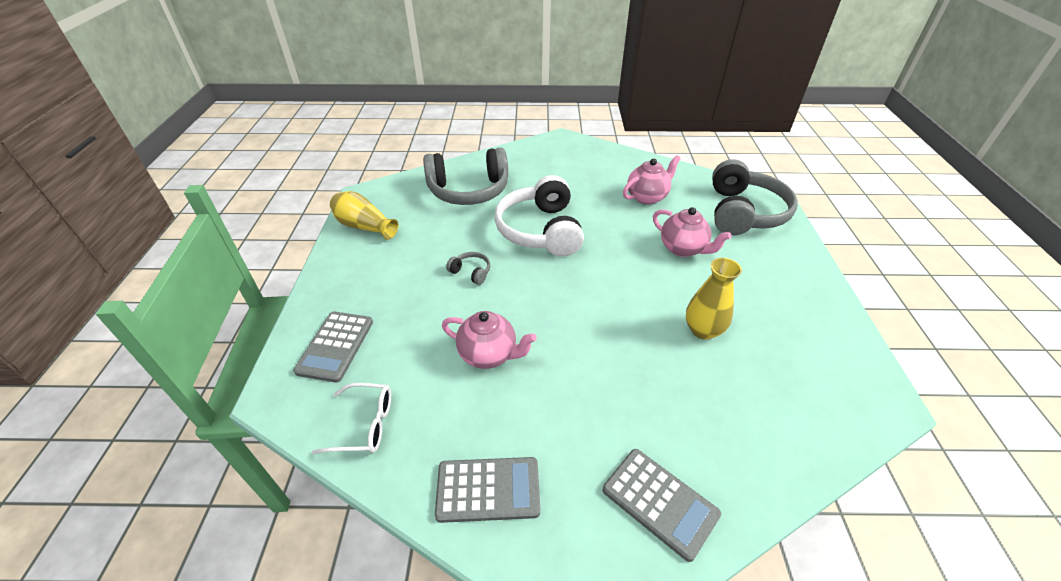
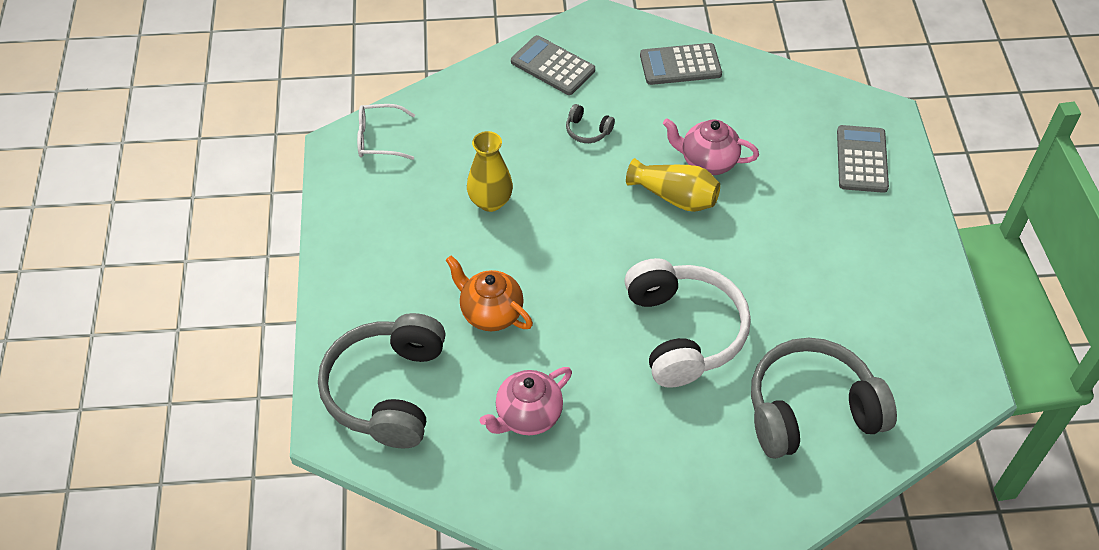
camera: 175 degrees right, 10 degrees up
white glasses [312,383,391,454] -> white glasses moved to [357,104,415,160]
yellow vase [330,191,399,240] -> yellow vase moved to [626,158,720,212]
grey headphones [446,252,490,285] -> grey headphones moved to [566,104,615,143]
pink teapot [653,207,732,257] -> orange teapot [446,255,533,331]

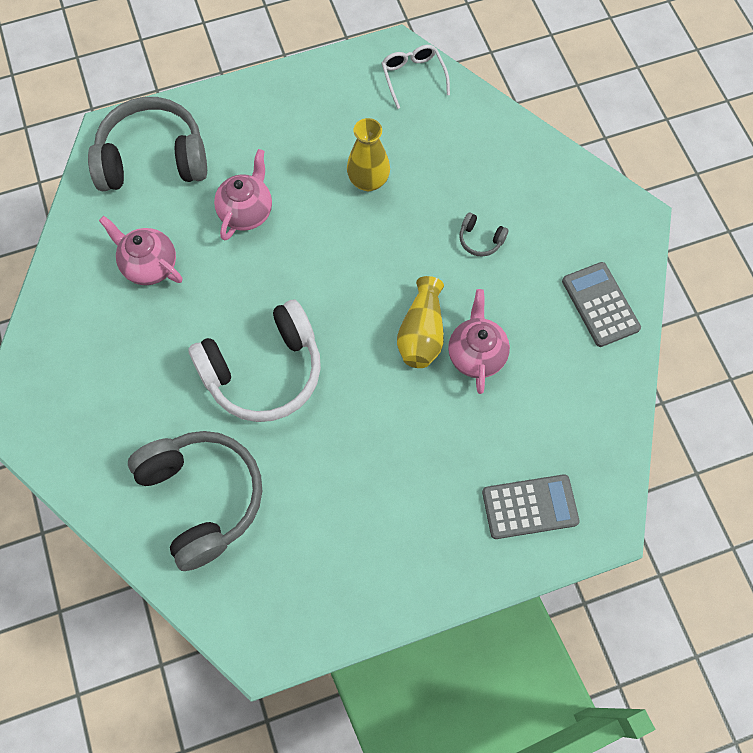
camera: 75 degrees right, 15 degrees up
orange teapot [446,255,533,331] -> pink teapot [214,149,272,241]
grey calculator [511,35,595,95] -> none
grey headphones [566,104,615,143] -> grey headphones turned 75 degrees counterclockwise [459,212,509,256]

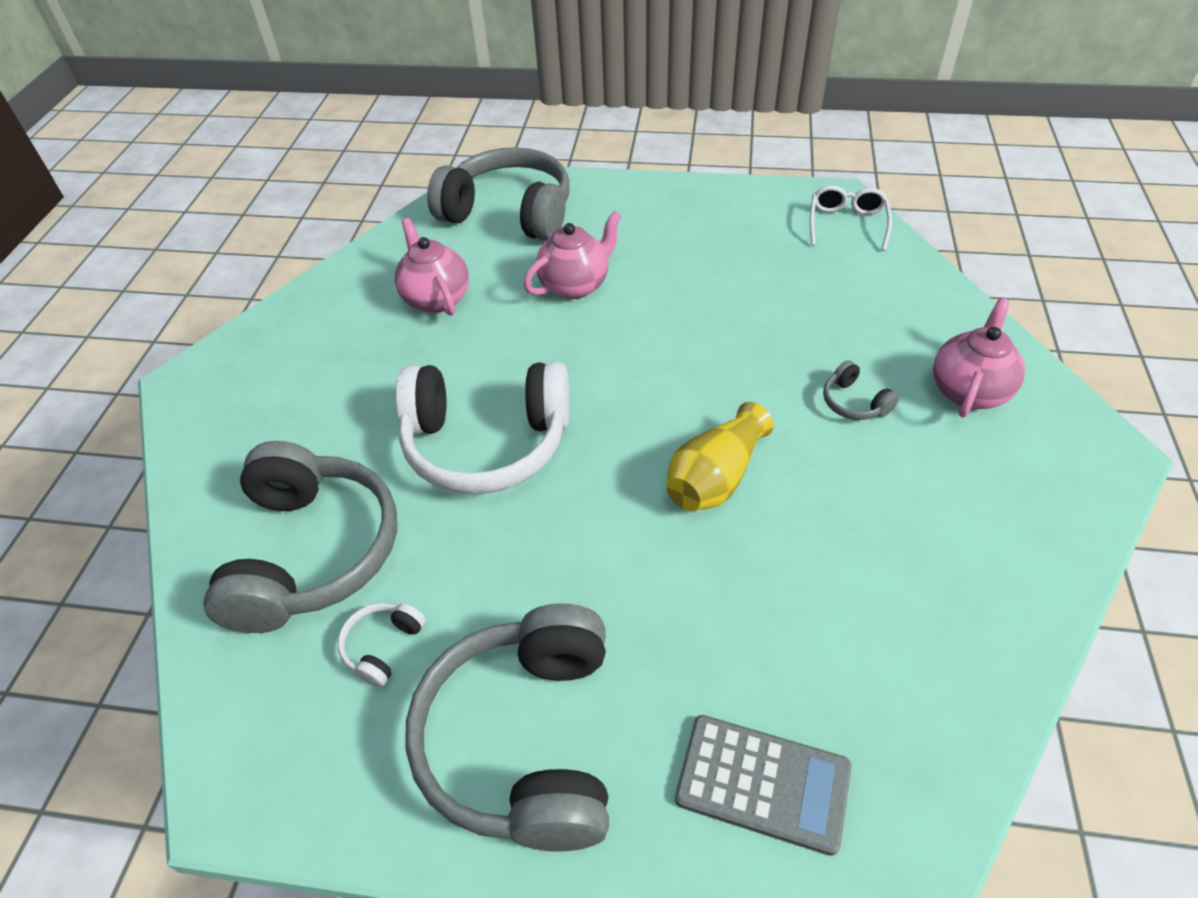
camera: 30 degrees right, 20 degrees down
yellow vase [347,118,390,191] -> none
pink teapot [448,289,510,394] -> pink teapot moved to [933,298,1025,417]
grey calculator [562,262,641,347] -> none
none -> white headphones [338,603,426,688]
none -> grey headphones [406,603,609,852]

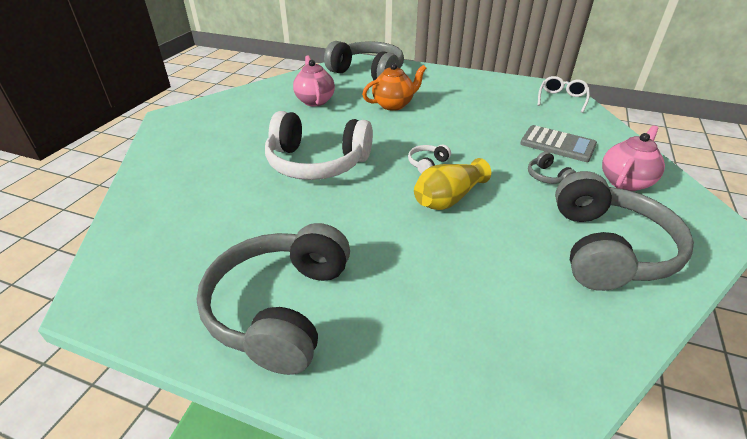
camera: 10 degrees right, 10 degrees down
grey headphones [204,441,397,633] -> grey headphones moved to [555,171,694,291]
white headphones [338,603,426,688] -> white headphones moved to [408,145,451,174]
pink teapot [524,211,622,299] -> orange teapot [362,63,426,111]
grey calculator [675,715,851,856] -> grey calculator moved to [520,125,597,162]

